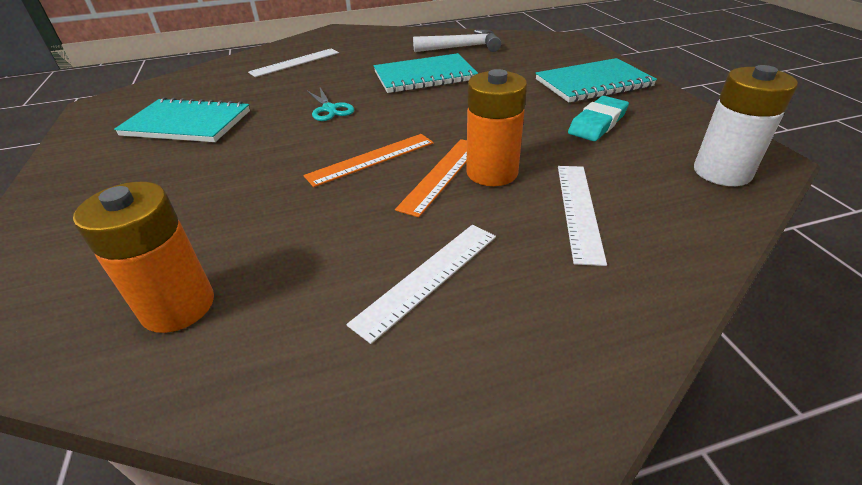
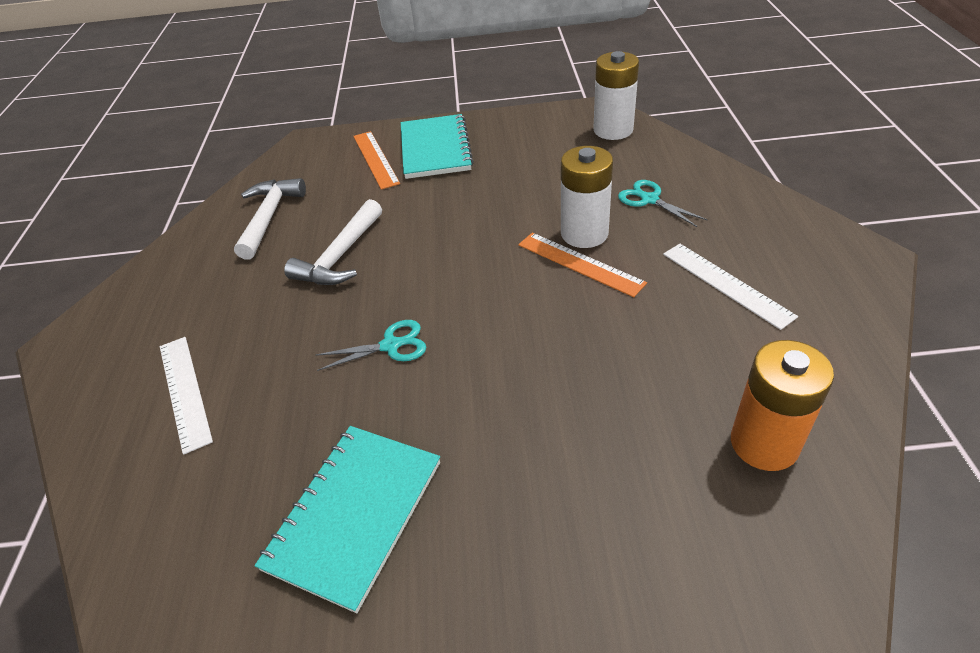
camera: 75 degrees left, 5 degrees up
orange ruler [303,134,434,187] -> orange ruler moved to [353,131,400,190]
turquoise notebook [374,53,478,93] -> white hammer [284,199,382,285]
orange battery [466,69,527,186] -> white battery [561,146,613,248]
white ruler [558,166,607,266] -> turquoise scissors [618,180,708,227]
turquoise eraser [568,96,629,141] -> none

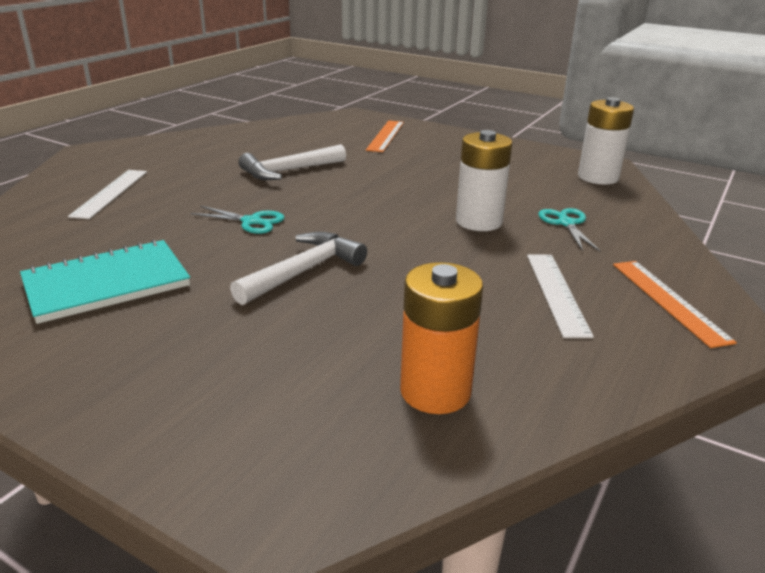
camera: 30 degrees right, 15 degrees down
white hammer [234,178,306,259] -> white hammer moved to [230,232,367,305]
turquoise notebook [401,114,474,179] -> none
orange ruler [518,233,647,297] -> orange ruler moved to [613,261,737,348]

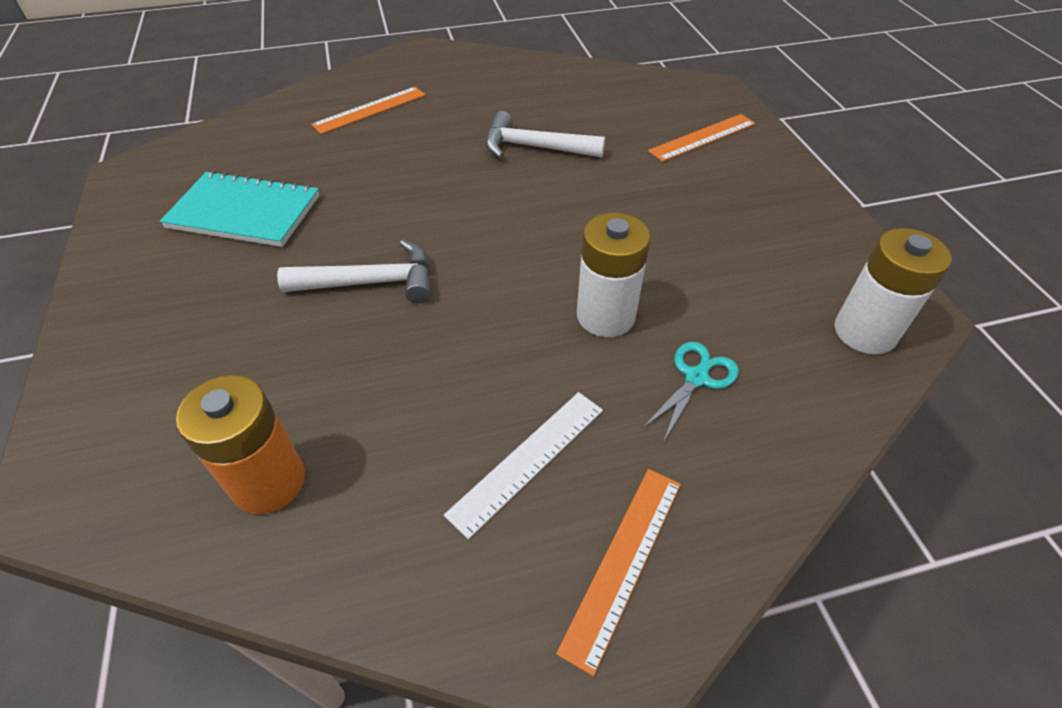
camera: 45 degrees right, 20 degrees up
white ruler [68,170,147,219] -> orange ruler [311,87,426,134]
turquoise scissors [191,206,285,234] -> none

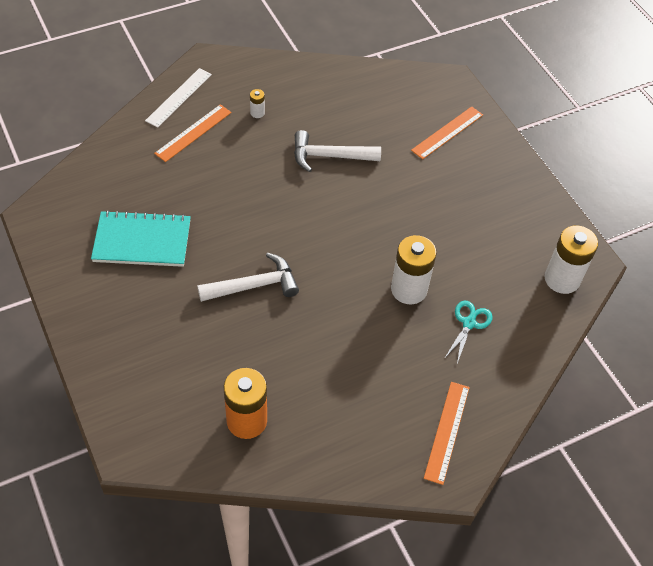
camera: 15 degrees left, 5 degrees up
white ruler [444,392,603,539] -> white ruler moved to [145,68,212,128]
none -> white battery [250,89,265,118]

